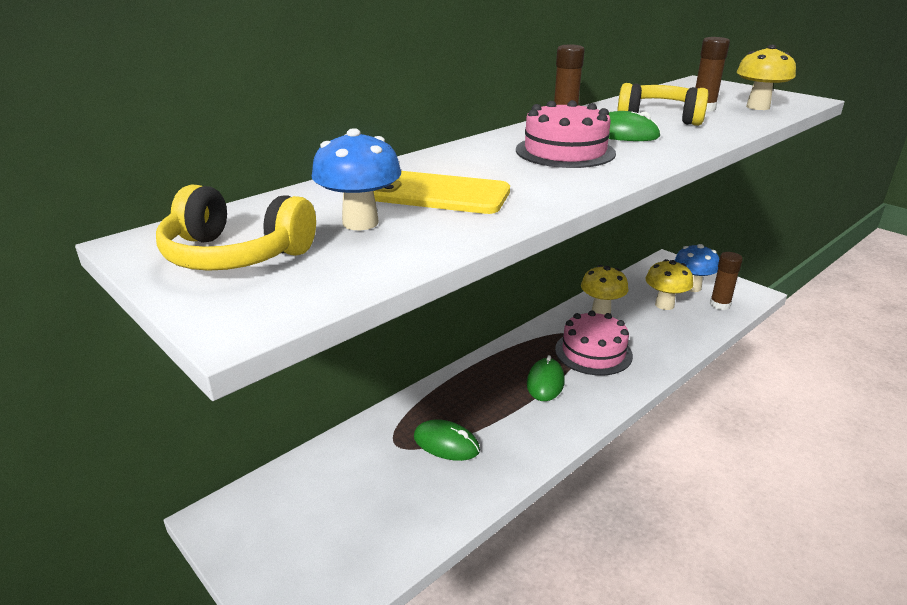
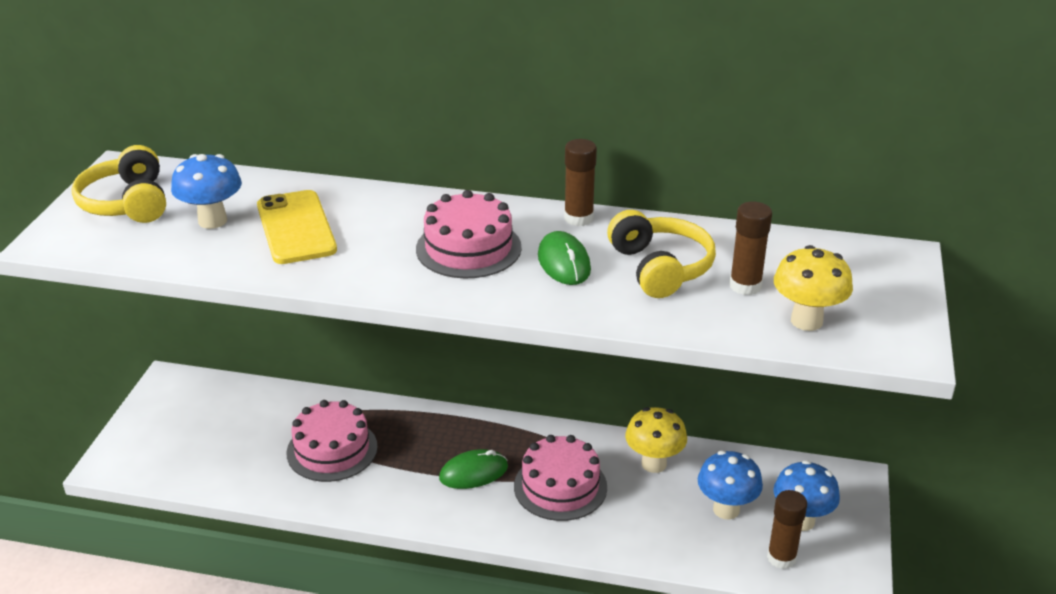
camera: 55 degrees right, 5 degrees up
green mouse [414,419,480,461] -> pink cake [286,400,378,482]
yellow mushroom [646,259,693,310] -> blue mushroom [698,451,763,520]

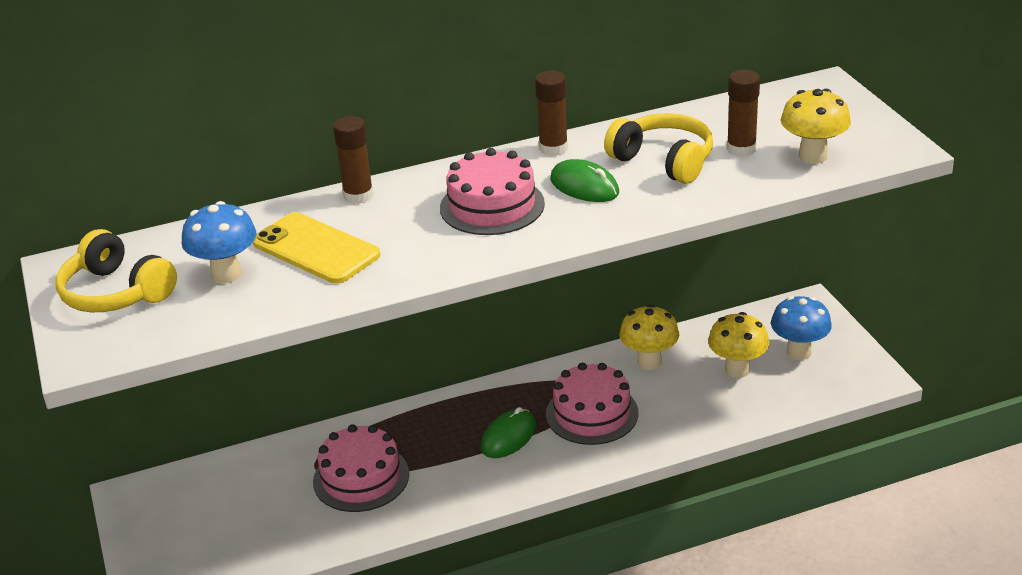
camera: 30 degrees left, 0 degrees up
blue mushroom [698,451,763,520] -> yellow mushroom [708,312,769,378]
brown glue stick [767,490,807,569] -> brown glue stick moved to [333,116,374,204]

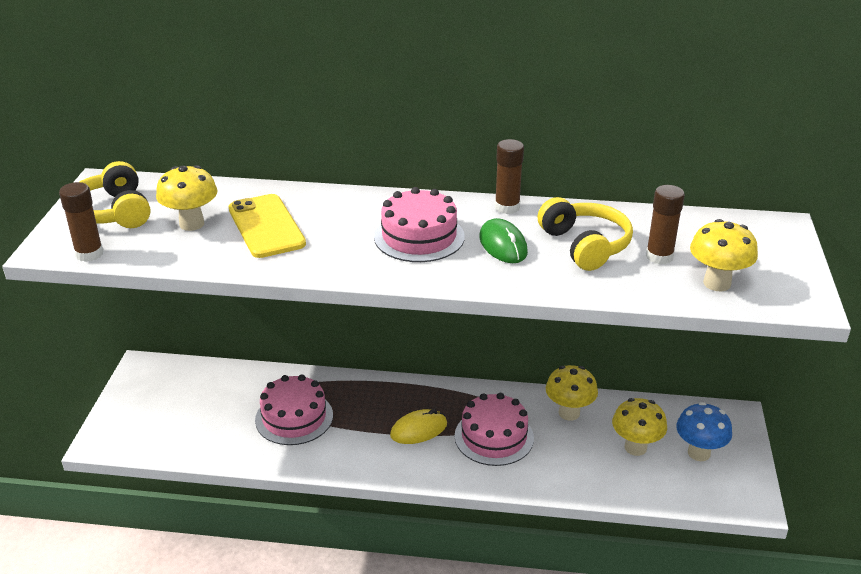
camera: 25 degrees right, 0 degrees up
blue mushroom [182,201,257,283] -> yellow mushroom [156,165,218,231]
brown glue stick [333,116,374,204] -> brown glue stick moved to [59,182,104,262]
green mouse [481,407,536,458] -> yellow mouse [390,409,447,444]

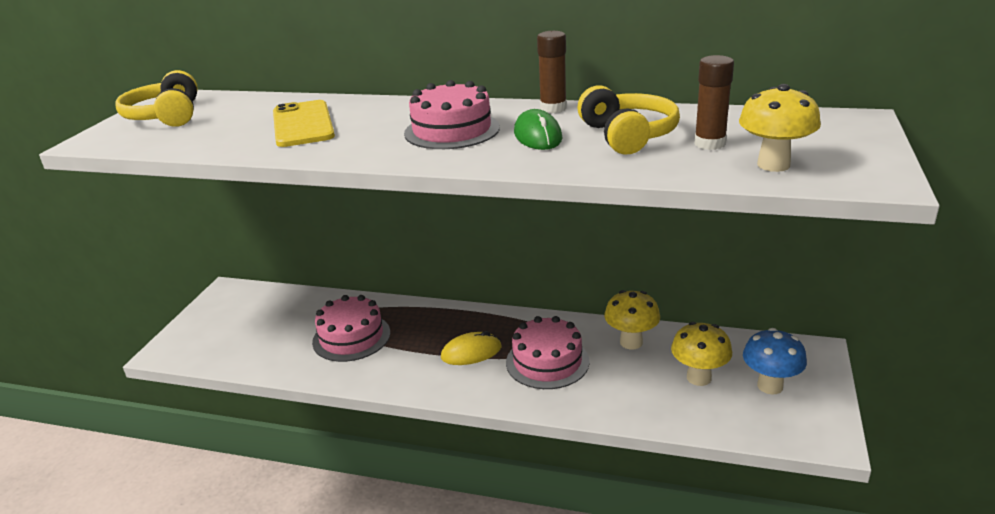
camera: 10 degrees right, 5 degrees down
brown glue stick [59,182,104,262] -> none
yellow mushroom [156,165,218,231] -> none

